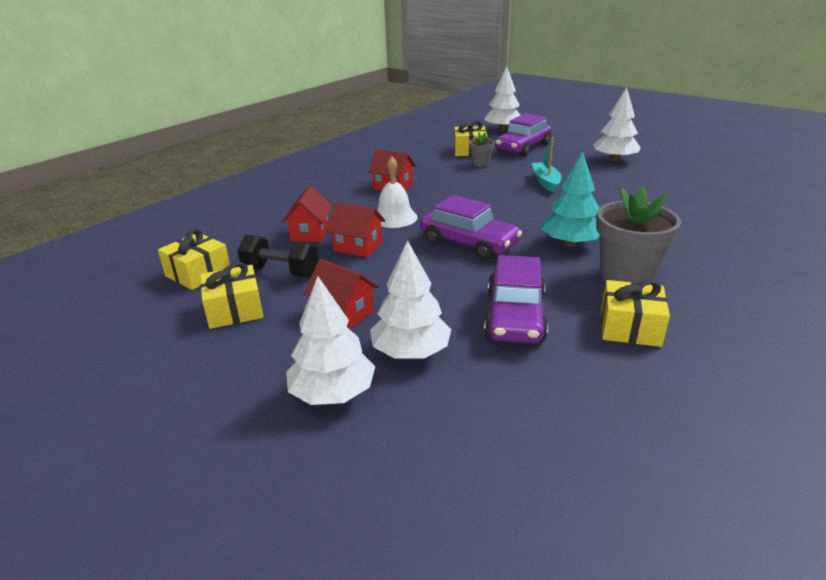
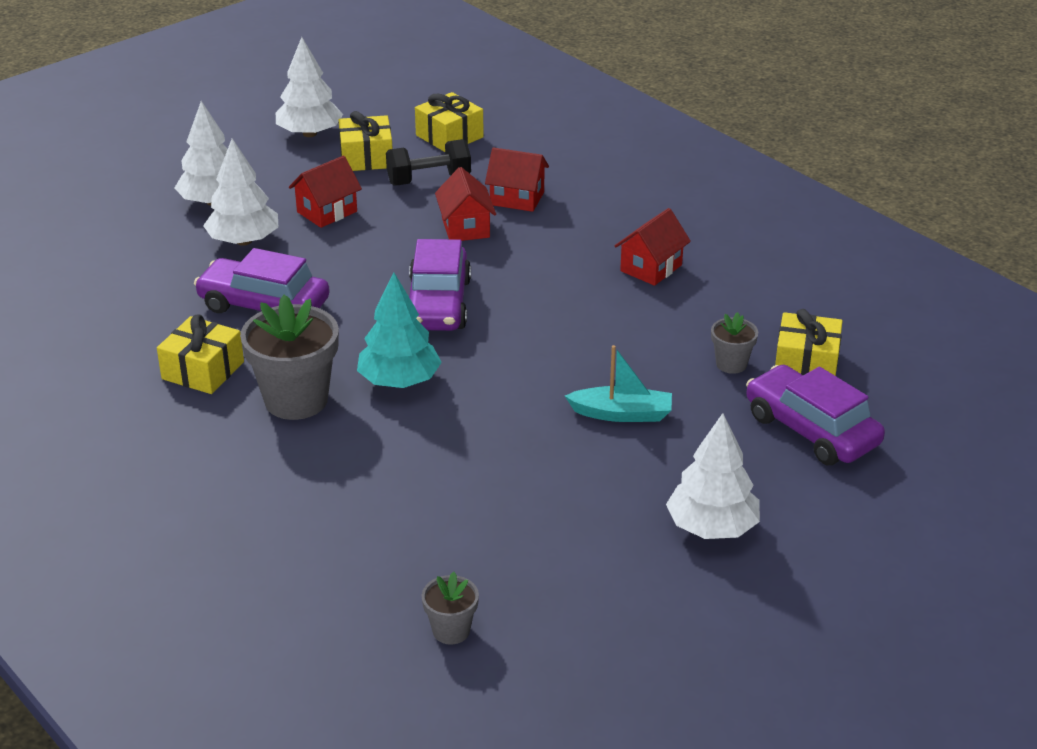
camera: 100 degrees right, 5 degrees up
black dumbbell [237,235,319,277] -> black dumbbell turned 45 degrees clockwise [386,139,471,186]
red house [327,202,385,257] -> red house turned 45 degrees counterclockwise [435,167,496,241]
white bell [377,157,417,228] -> none
purple car [420,195,522,260] -> purple car turned 45 degrees counterclockwise [409,239,471,331]
white tree [484,66,521,131] -> white tree moved to [276,37,343,137]
none -> grey flower pot [422,572,479,645]

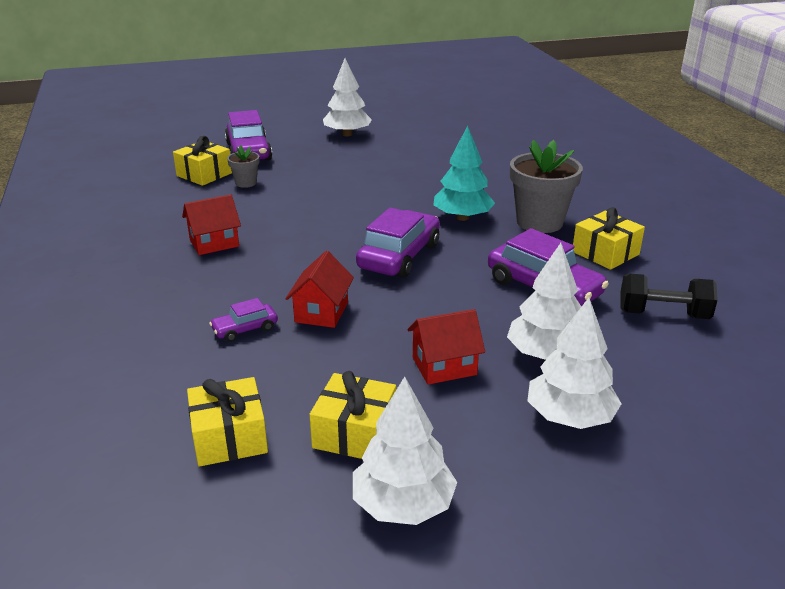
camera: 155 degrees left, 5 degrees down
black dumbbell [386,139,471,186] -> black dumbbell moved to [620,274,718,319]
grey flower pot [422,572,479,645] -> none
red house [485,147,549,212] -> purple car [209,298,278,342]
turquoise boat [565,345,672,422] -> none

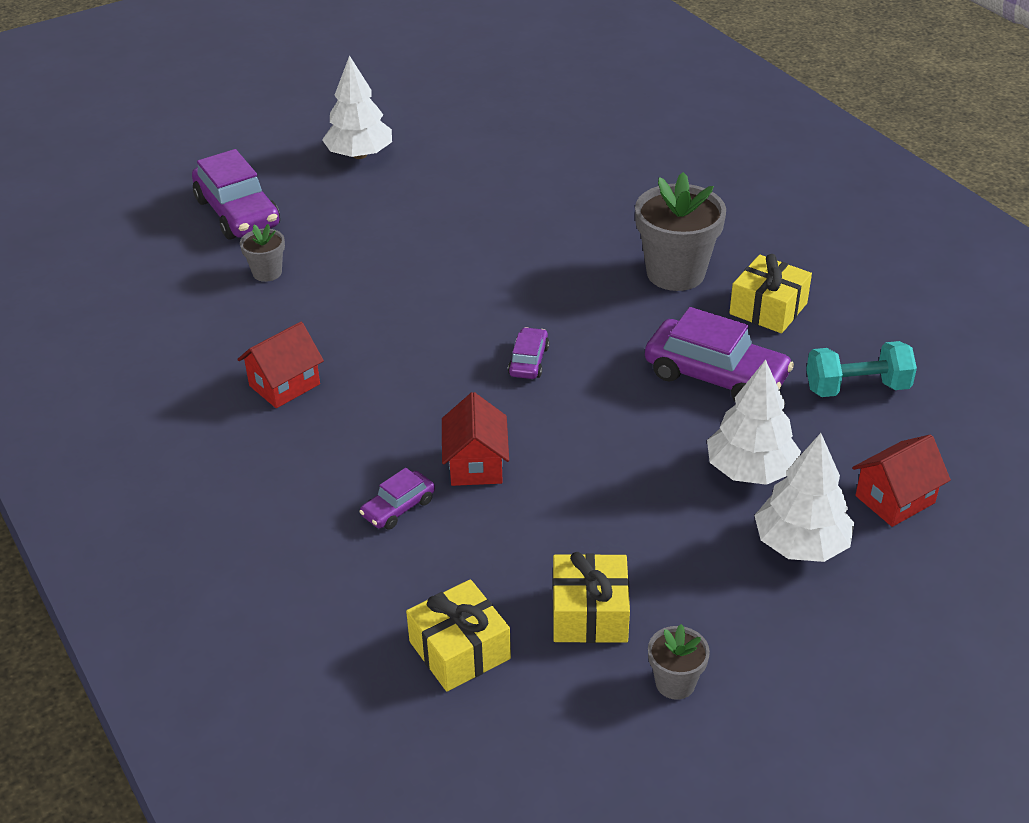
camera: 15 degrees left, 10 degrees up
yellow gift [173,136,232,186] -> none
white tree [353,377,457,525] -> grey flower pot [648,624,710,700]
purple car [356,208,440,278] -> purple car [508,327,549,379], size x0.50
red house [407,309,485,385] -> red house moved to [852,434,951,527]
turquoise tree [433,126,495,221] -> none
black dumbbell [620,274,718,319] -> turquoise dumbbell [806,341,917,397]

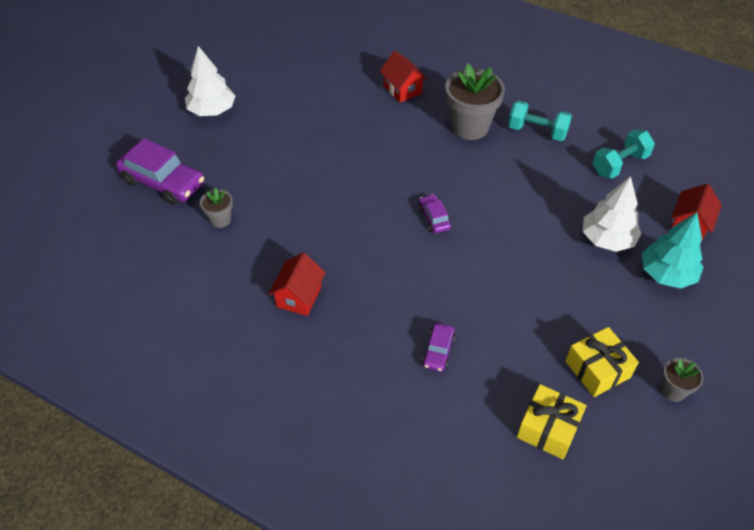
camera: 30 degrees left, 10 degrees up
red house [442,392,509,486] -> red house moved to [380,51,428,103]
purple car [645,307,794,401] -> none
yellow gift [729,254,812,333] -> turquoise dumbbell [508,100,572,141]
white tree [754,433,854,562] -> turquoise tree [642,213,703,289]

